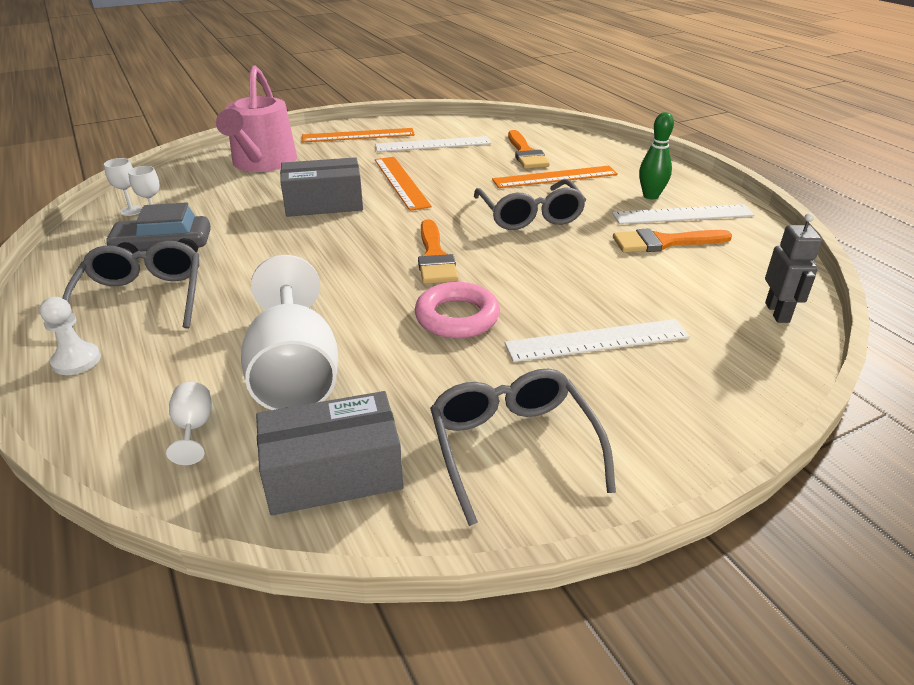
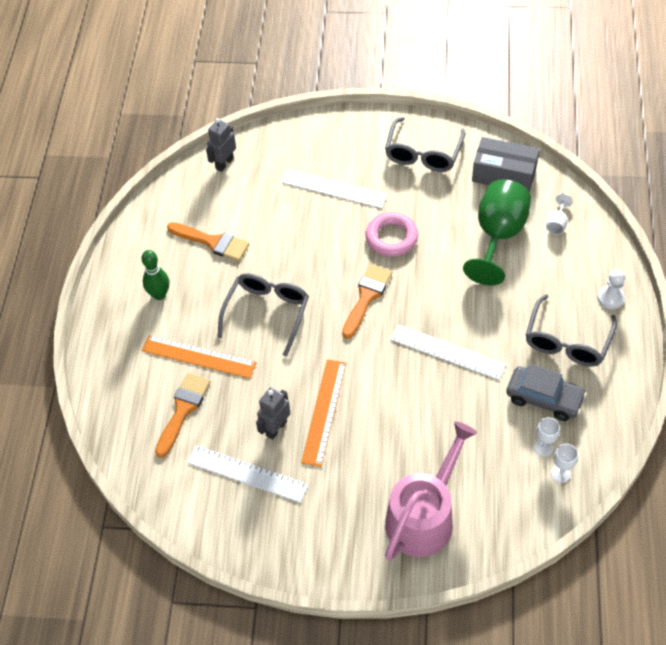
camera: 145 degrees left, 20 degrees up
white goblet [241,255,338,410] -> green goblet [463,179,531,286]
grey box [280,157,363,217] -> none
orange ruler [302,128,415,142] -> none
white ruler [612,204,755,224] -> white ruler moved to [390,324,506,380]
none -> grey robot [256,387,290,440]

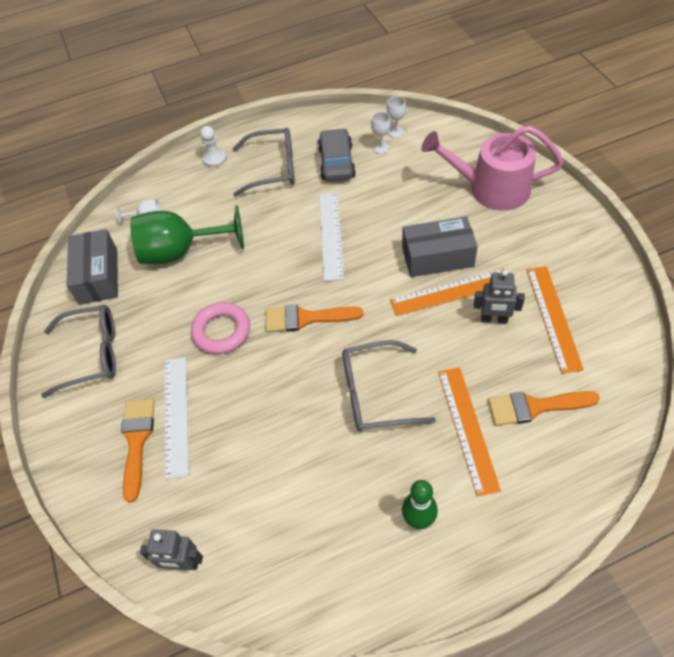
camera: 115 degrees left, 0 degrees up
orange brush [167,222,249,261] -> orange brush moved to [121,398,155,502]
white ruler [187,445,309,503] -> orange ruler [527,266,584,373]
none -> grey box [402,216,478,277]

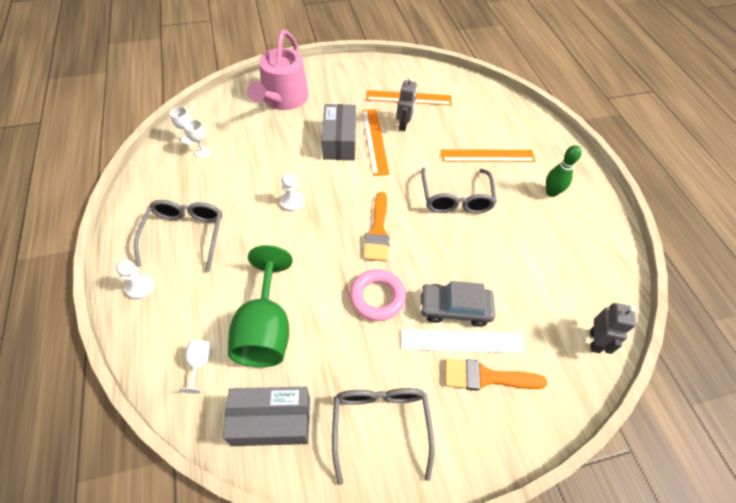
camera: 90 degrees left, 0 degrees up
grey car [318,128,356,181] -> grey car moved to [420,281,495,327]
white ruler [319,193,344,281] -> white pawn [280,173,304,212]
orange brush [488,391,600,426] -> none

